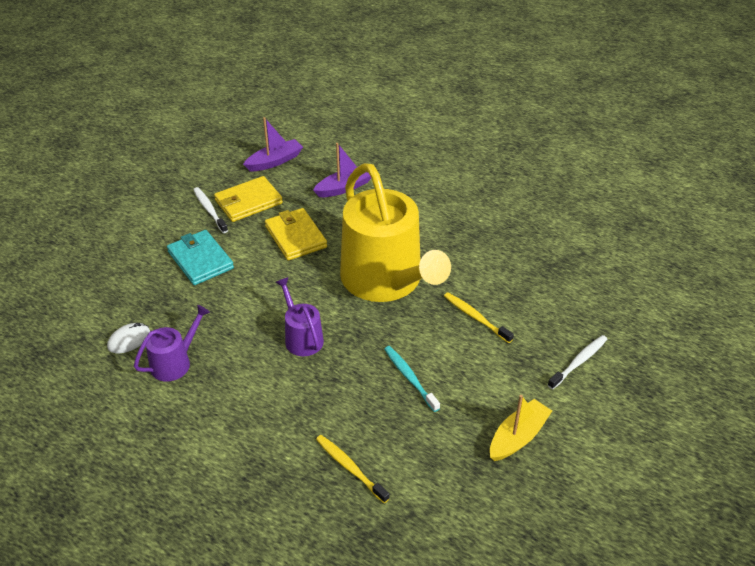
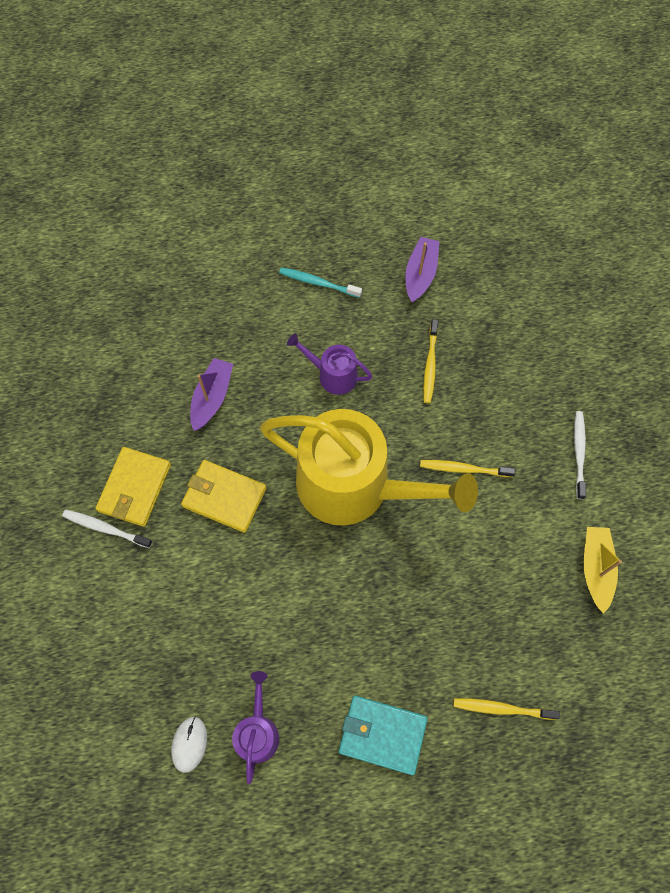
camera: 40 degrees left, 25 degrees up
turquoise wallet [167,230,234,285] -> turquoise wallet moved to [339,696,428,775]
purple boat [243,117,303,171] -> purple boat moved to [405,237,440,303]
purple watering can [275,277,324,356] -> purple watering can moved to [287,333,373,395]
turquoise toothbrush [384,346,440,412] -> turquoise toothbrush moved to [279,268,362,298]
none -> yellow toothbrush [423,319,438,403]

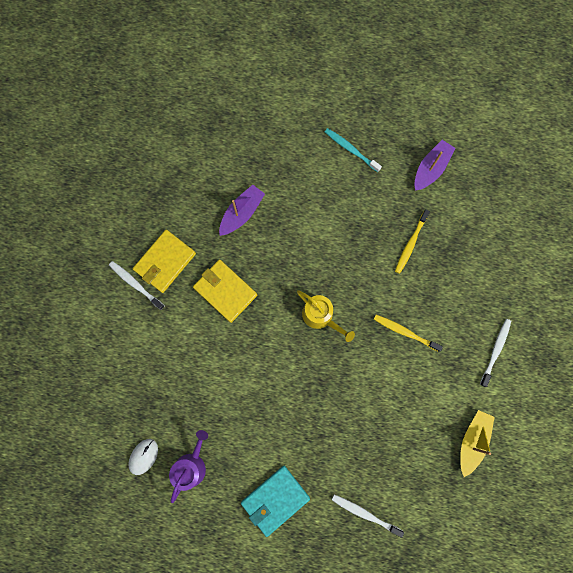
camera: 20 degrees right, 10 degrees up
yellow watering can [260,409,478,526] -> yellow watering can [297,290,355,342], size x0.44
purple watering can [287,333,373,395] -> none
turquoise wallet [339,696,428,775] -> turquoise wallet turned 75 degrees counterclockwise [241,466,310,537]
yellow toothbrush [453,698,560,720] -> white toothbrush [332,495,404,538]

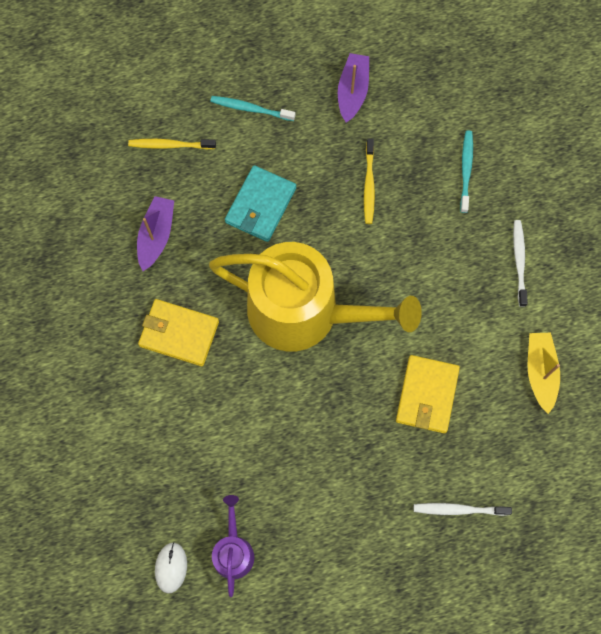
camera: 25 degrees left, 5 degrees down
white toothbrush [109,261,164,310] -> none
yellow wallet [133,230,196,293] -> yellow wallet moved to [396,355,460,433]
turquoise wallet [241,466,310,537] -> turquoise wallet moved to [225,165,296,242]
yellow watering can [297,290,355,342] -> yellow watering can [209,242,422,352], size x2.28
yellow toothbrush [374,315,443,352] -> yellow toothbrush moved to [128,139,216,149]
none -> turquoise toothbrush [460,131,473,213]

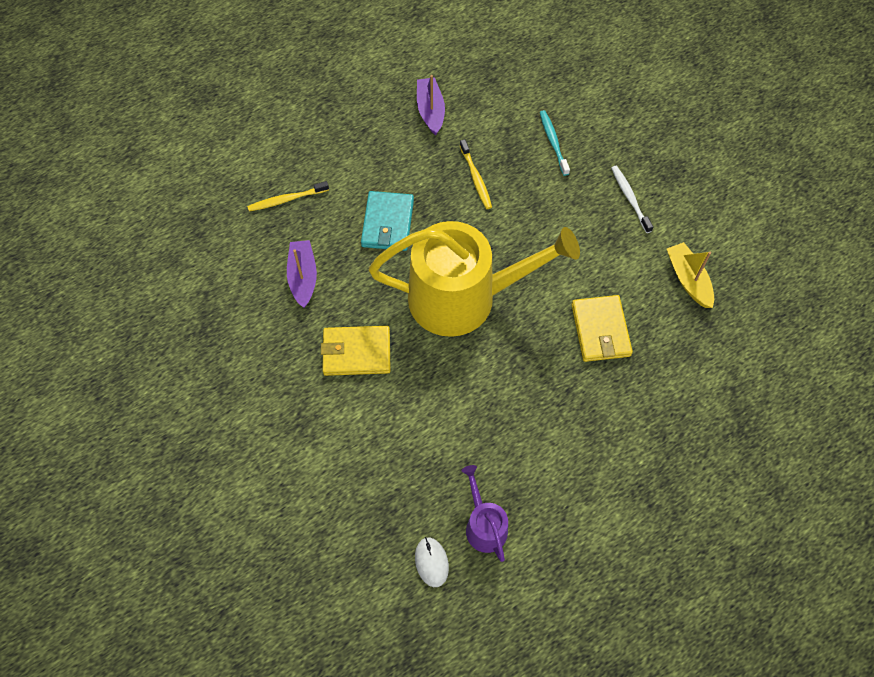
camera: 20 degrees left, 10 degrees down
turquoise toothbrush [210,96,295,121] -> none
white toothbrush [414,503,512,516] -> none

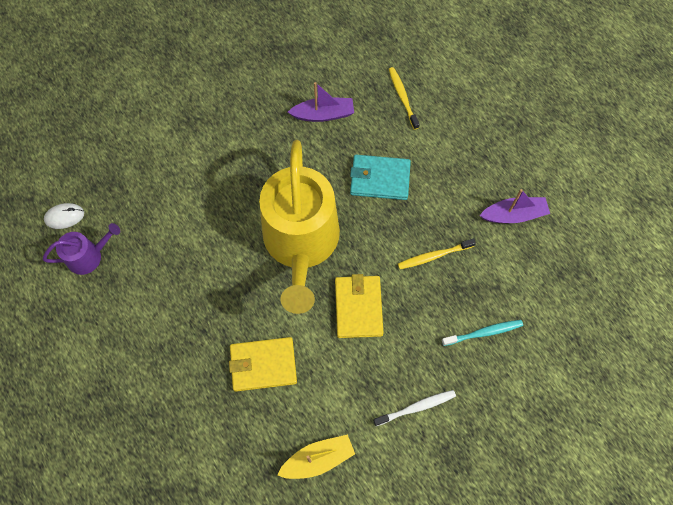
camera: 90 degrees right, 5 degrees up
yellow wallet [321,326,391,376] -> yellow wallet moved to [335,274,384,338]

